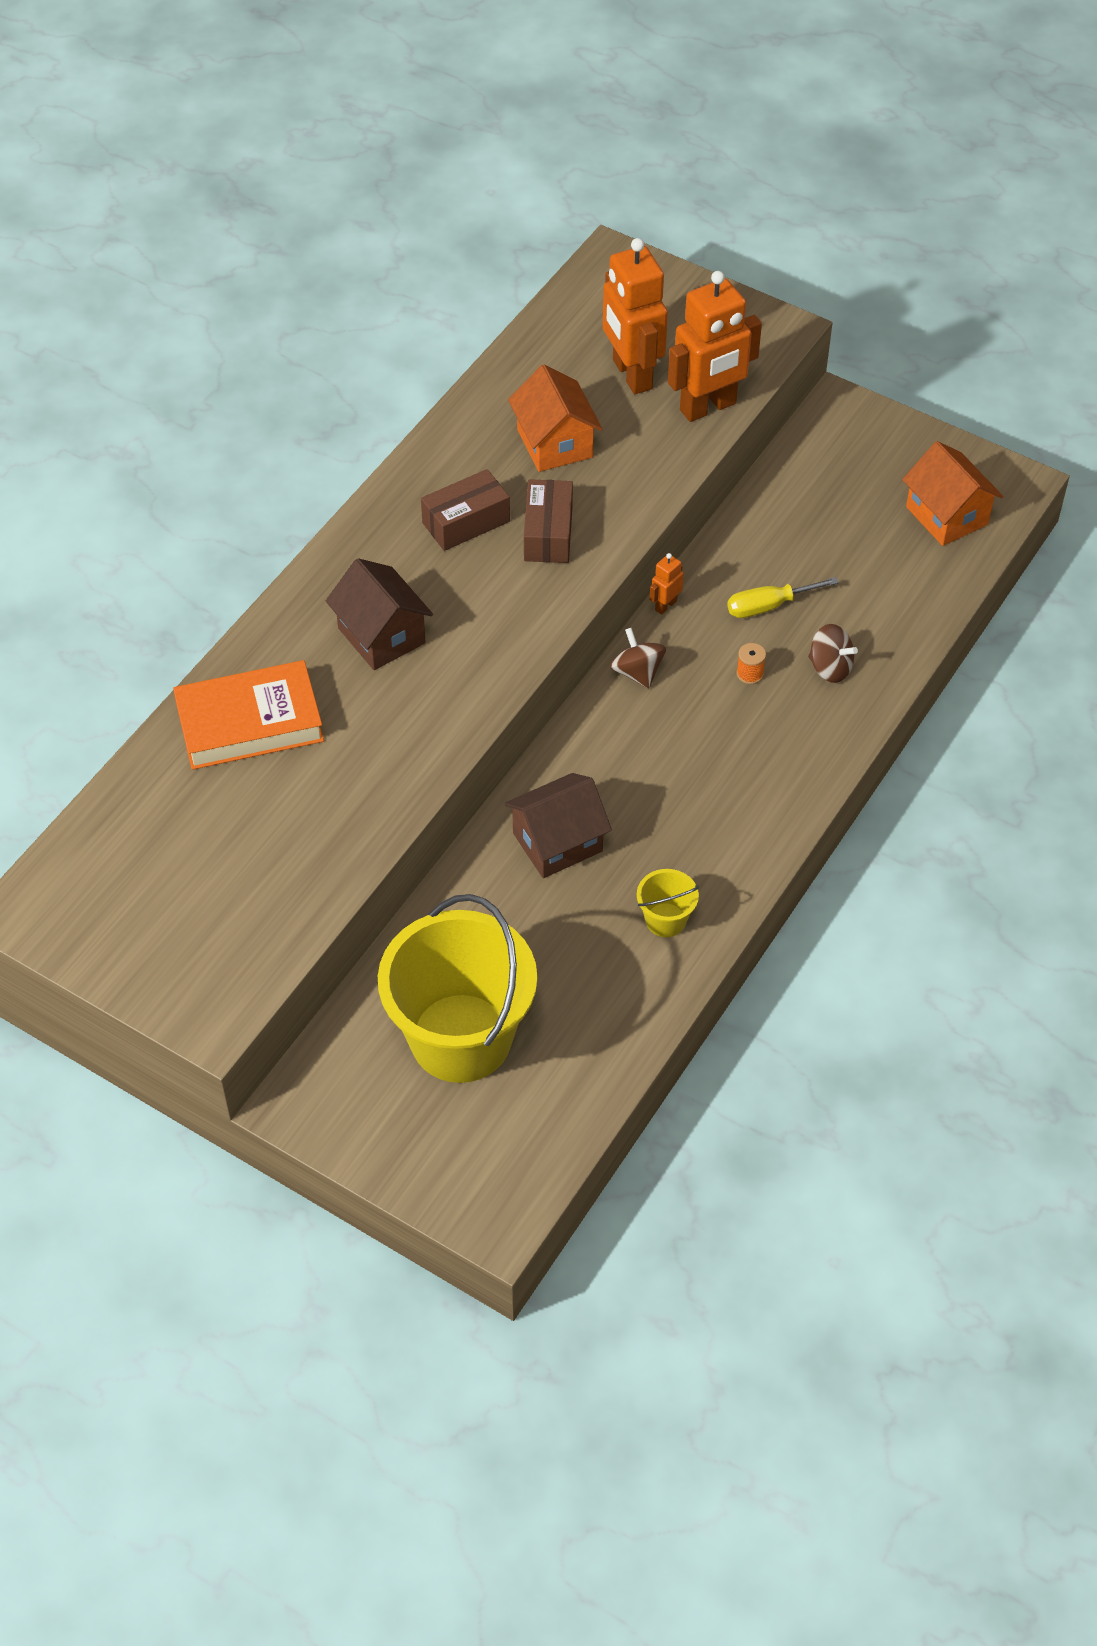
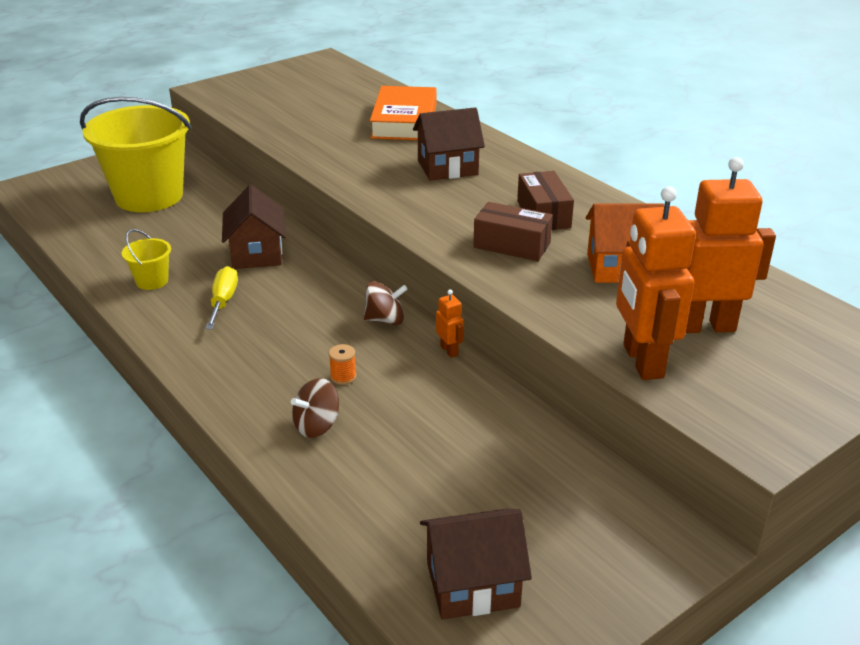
camera: 110 degrees right, 20 degrees down
yellow screwdriver [727,577,839,618] -> yellow screwdriver moved to [205,266,238,329]
orange house [902,441,1003,546] -> brown house [420,509,532,620]

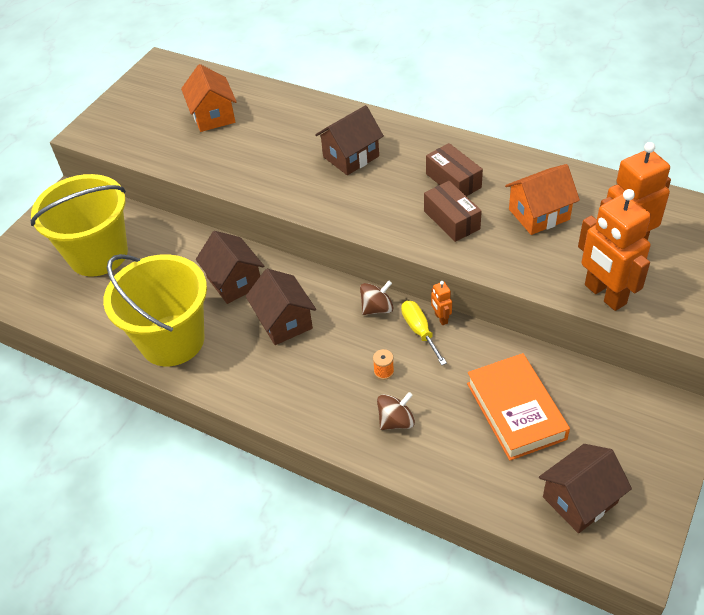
camera: 20 degrees left, 15 degrees up
yellow bucket [122,229,171,290] -> yellow bucket [103,254,207,366], size x2.43
yellow screwdriver [205,266,238,329] -> yellow screwdriver moved to [401,300,447,365]
brown spinning top [291,378,339,438] -> brown spinning top turned 150 degrees counterclockwise [377,392,415,430]
orange book [370,86,437,140] -> orange book moved to [467,353,570,461]
orange robot [436,289,464,358] -> orange robot turned 150 degrees counterclockwise [431,281,452,325]
brown box [473,202,553,261] -> brown box turned 60 degrees clockwise [424,181,482,242]
none -> orange house [181,64,237,132]
none -> brown house [246,269,316,345]

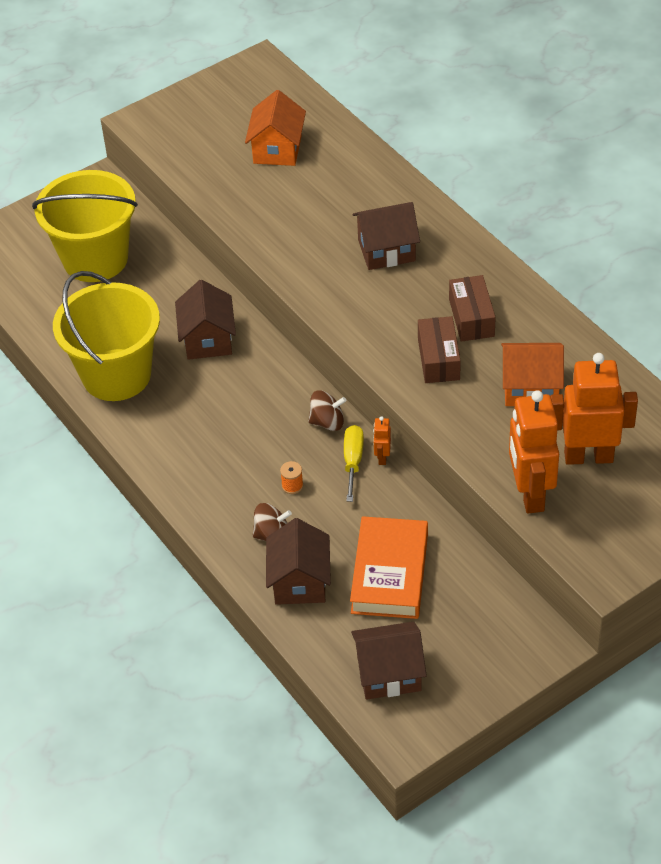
camera: 25 degrees right, 0 degrees up
brown house [246,269,316,345] -> brown house moved to [266,518,331,605]

